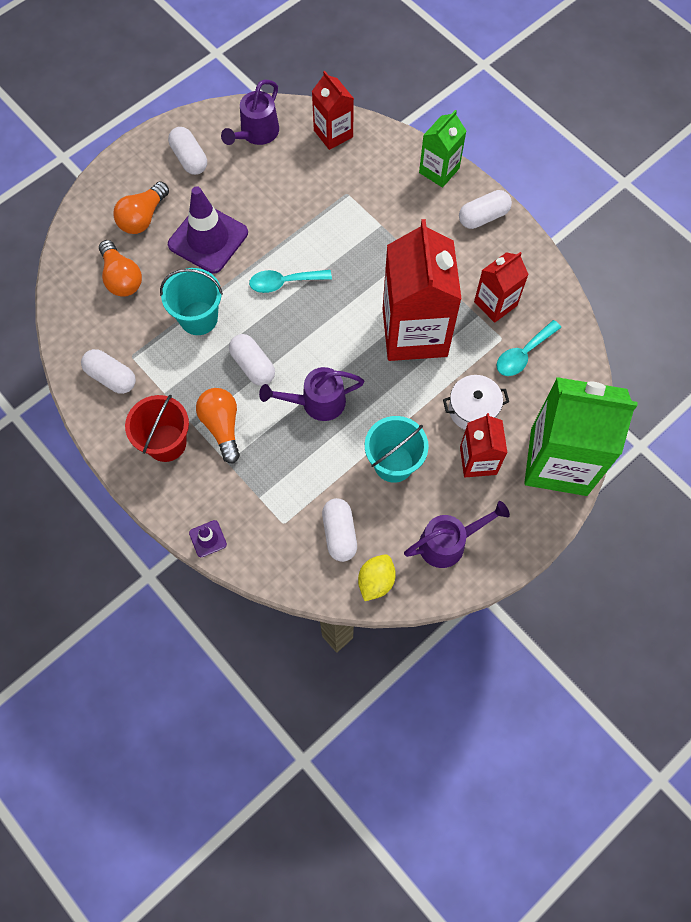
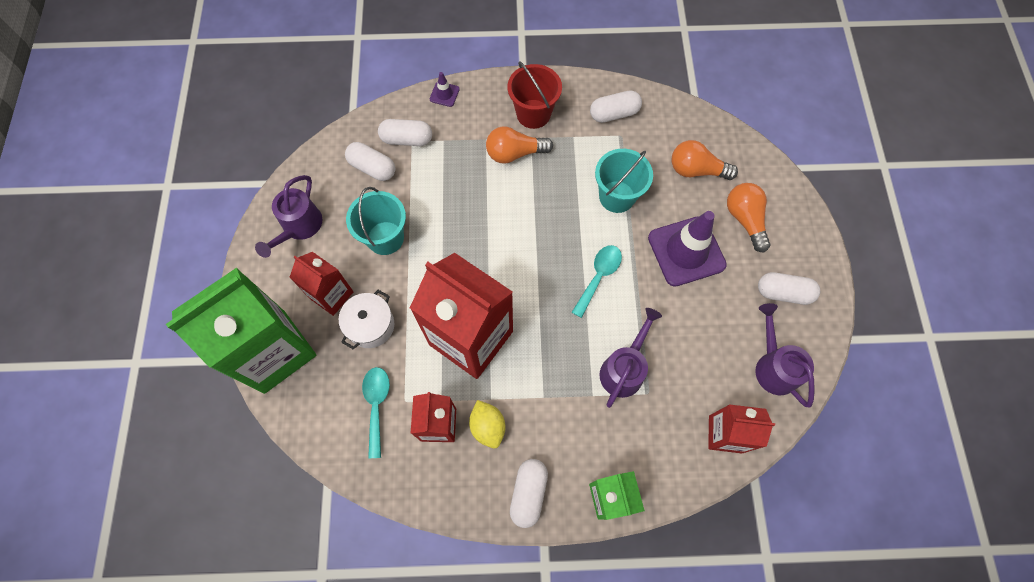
camera: 130 degrees right, 0 degrees up
orange light bulb [196,388,240,464] -> orange light bulb turned 150 degrees clockwise [486,126,553,164]
white capsule [229,334,275,386] -> white capsule moved to [378,119,432,146]
purple watering can [259,367,365,421] -> purple watering can moved to [599,308,662,408]
yellow lemon [358,554,396,601] -> yellow lemon moved to [469,400,506,448]

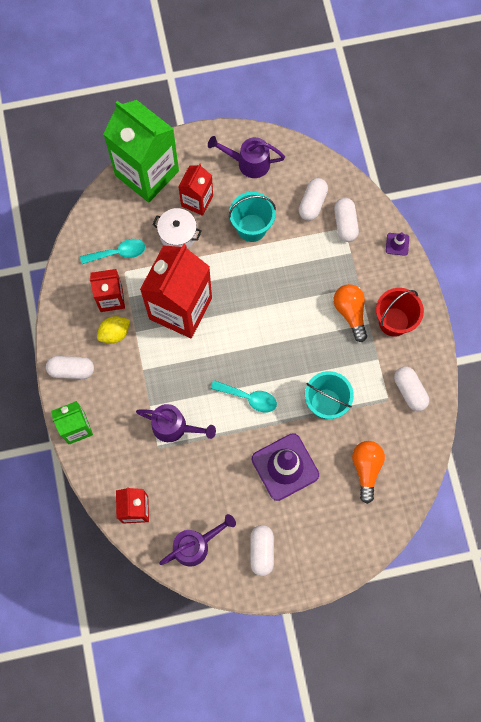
camera: 80 degrees right, 5 degrees up
orange light bulb [727,183,771,252] -> none

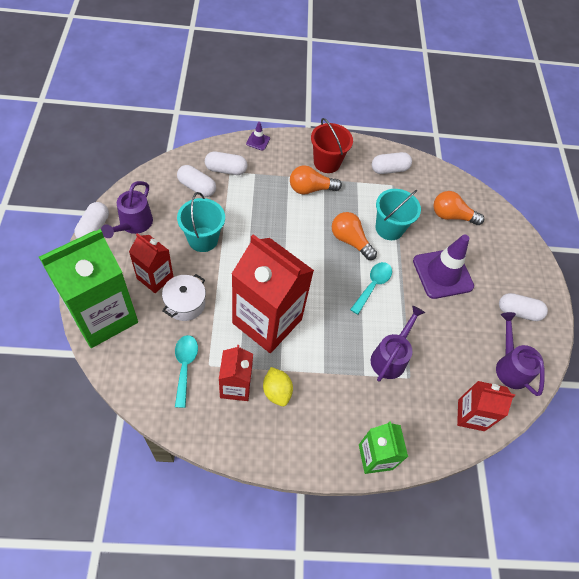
camera: 85 degrees left, 15 degrees down
white capsule [46,356,94,379] -> white capsule moved to [74,202,109,239]
none -> orange light bulb [332,212,377,260]

